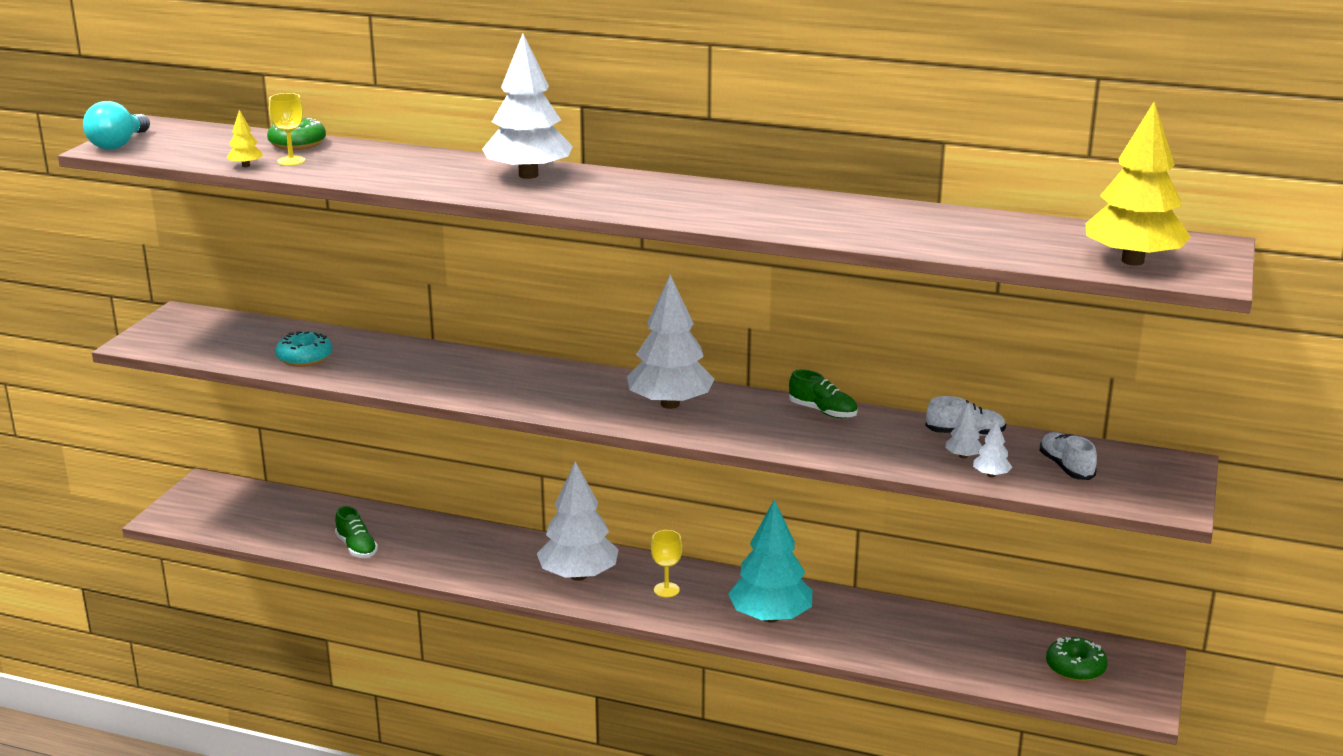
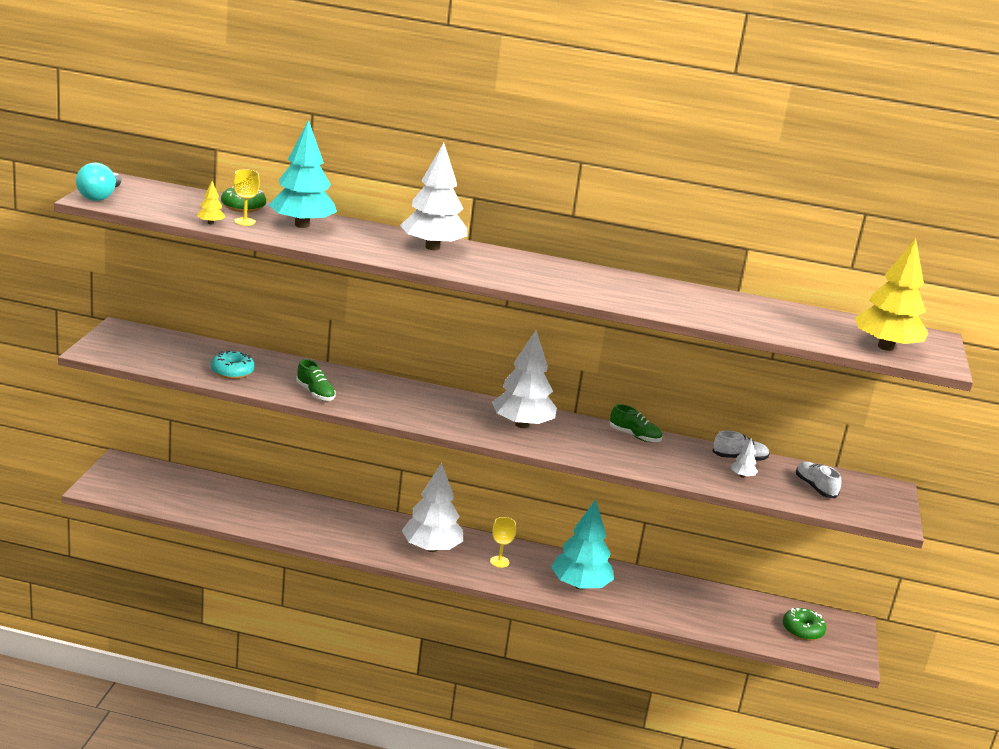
camera: 10 degrees left, 0 degrees up
green shoe [335,506,378,558] -> green shoe moved to [296,359,336,401]
white tree [973,420,1012,477] -> none
none -> turquoise tree [269,120,337,228]

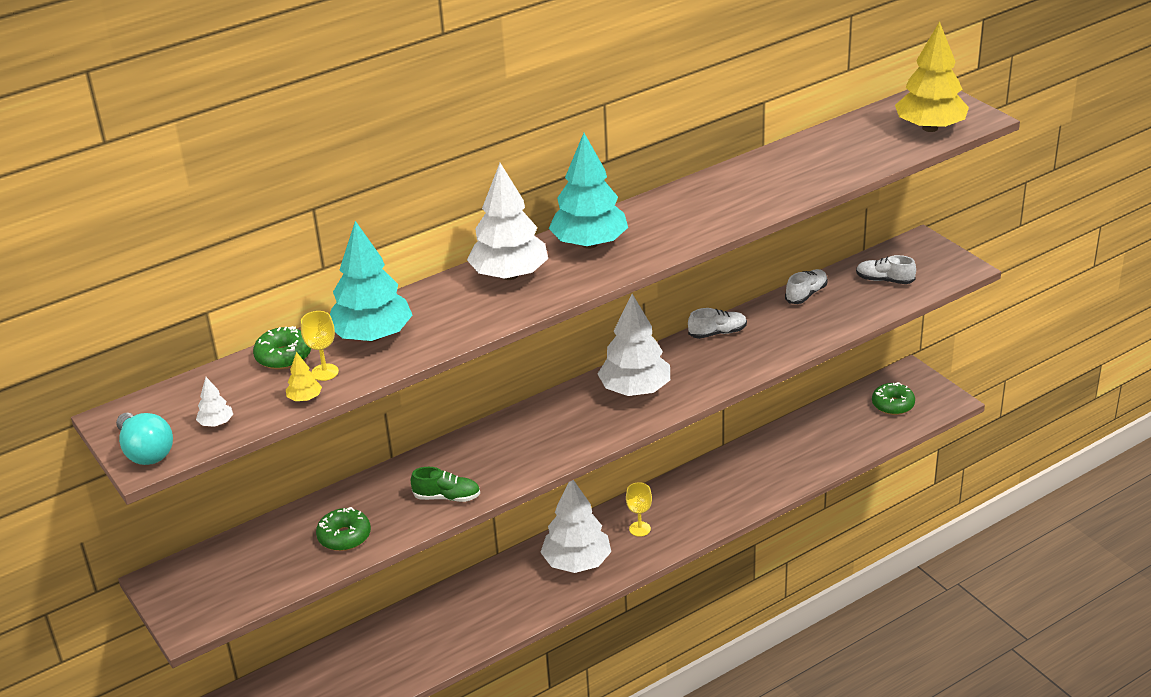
camera: 40 degrees left, 10 degrees up
turquoise donut [211,351,255,379] -> green donut [316,507,371,551]
turquoise tree [551,500,614,590] -> turquoise tree moved to [549,133,628,249]
green shoe [610,404,662,442] -> white shoe [688,308,747,339]
white tree [731,437,758,478] -> white tree moved to [196,377,233,427]

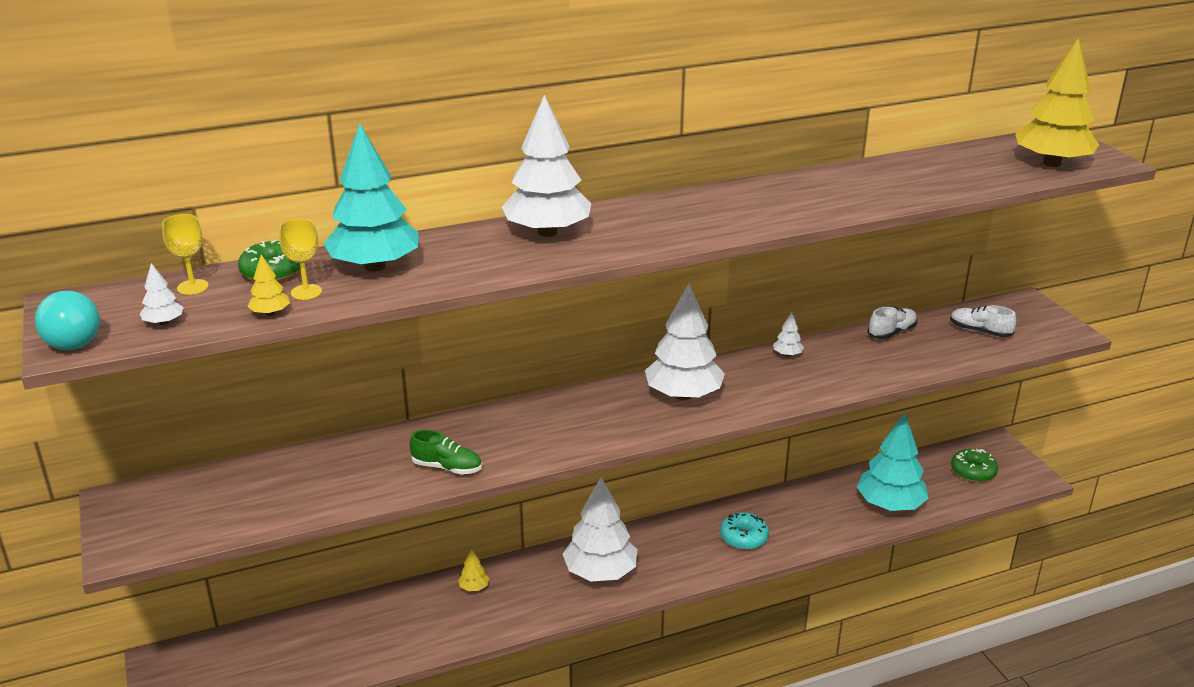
camera: 10 degrees right, 5 degrees down
green donut [316,507,371,551] -> none
turquoise tree [549,133,628,249] -> turquoise tree moved to [857,413,929,511]
yellow goblet [626,482,652,537] -> yellow goblet moved to [162,214,209,295]
white shoe [688,308,747,339] -> white tree [773,312,804,357]
none -> yellow tree [458,549,489,591]
none -> turquoise donut [720,512,769,550]

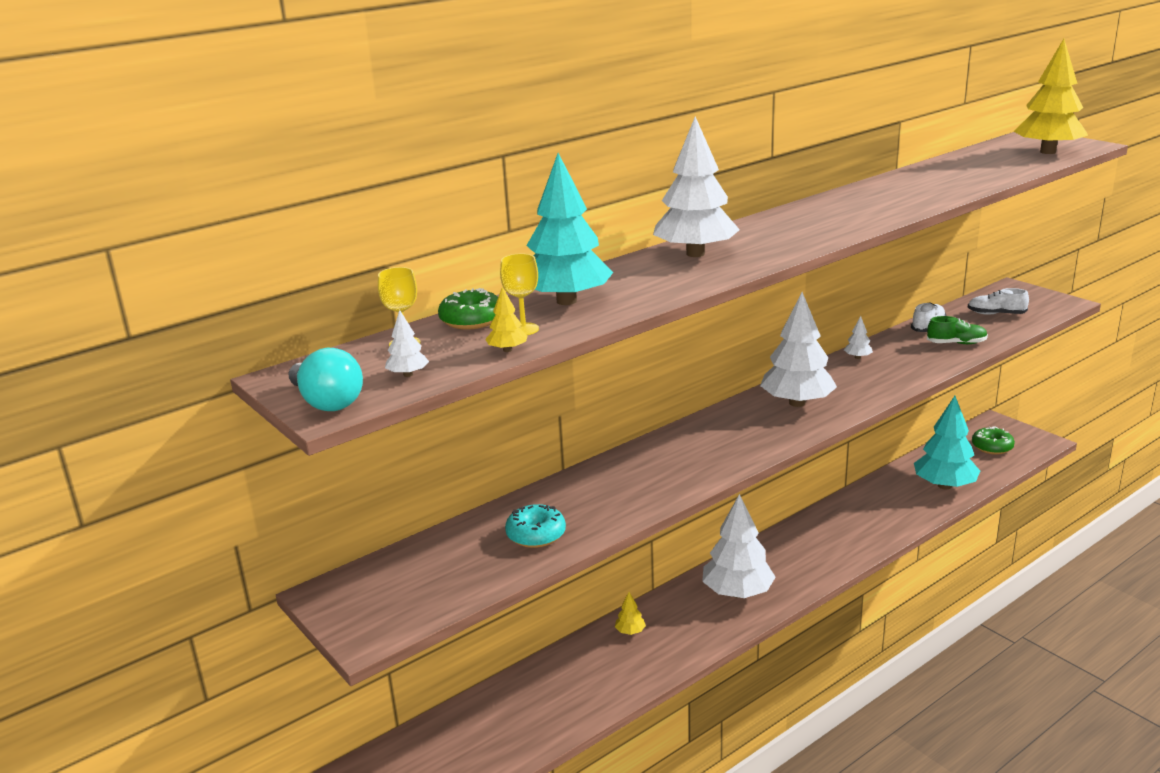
camera: 15 degrees left, 5 degrees down
green shoe [410,430,482,475] -> green shoe moved to [927,316,988,344]
turquoise donut [720,512,769,550] -> turquoise donut moved to [505,504,566,548]

